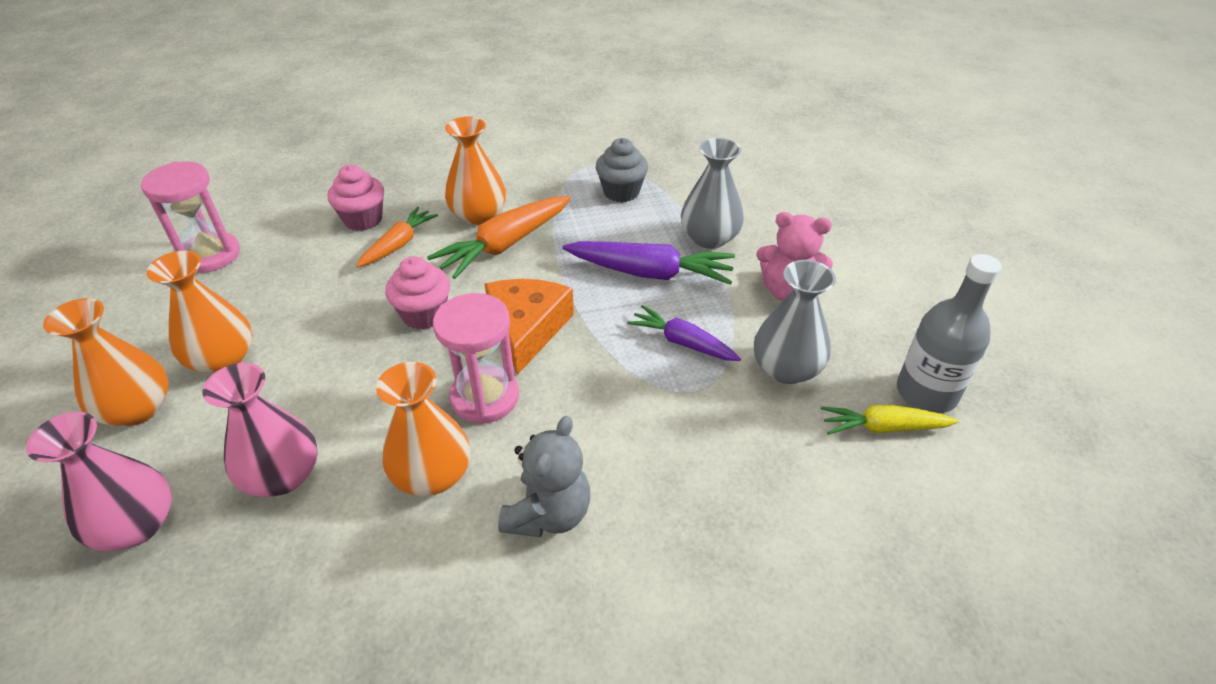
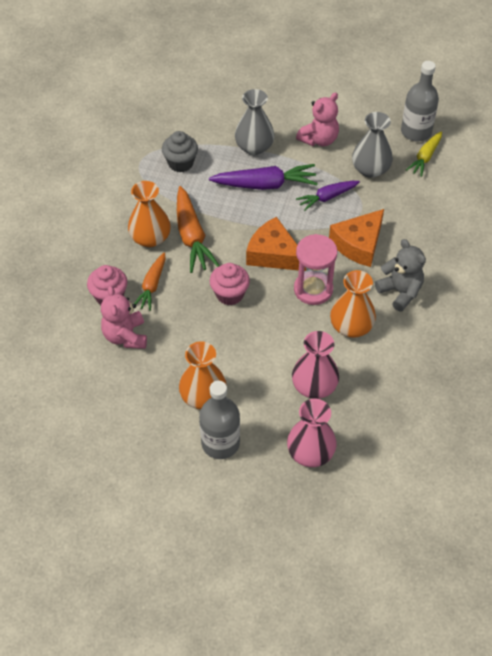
camera: 60 degrees left, 10 degrees up
orange vase [43,298,169,426] -> grey bottle [199,381,240,459]
pink hourglass [141,161,240,273] -> none
orange carrot [356,207,438,267] -> orange carrot turned 135 degrees counterclockwise [134,252,165,311]
purple carrot [562,241,735,285] -> purple carrot turned 45 degrees clockwise [209,164,318,190]
none -> pink teddy bear [101,286,147,349]
none -> orange cheese [329,209,384,267]

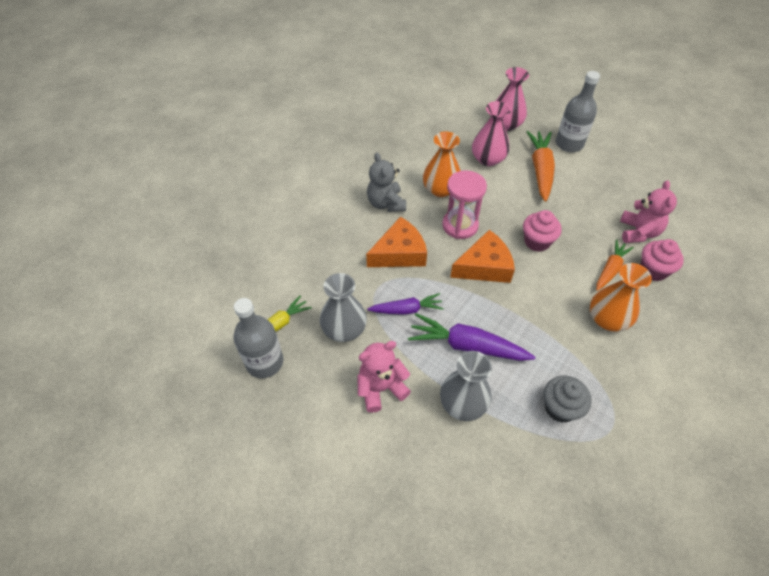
camera: 160 degrees left, 0 degrees up
orange carrot [177,186,220,273] -> orange carrot moved to [526,131,555,202]
orange vase [179,341,227,409] -> none
orange cheese [246,217,306,271] -> orange cheese turned 75 degrees counterclockwise [450,230,515,283]

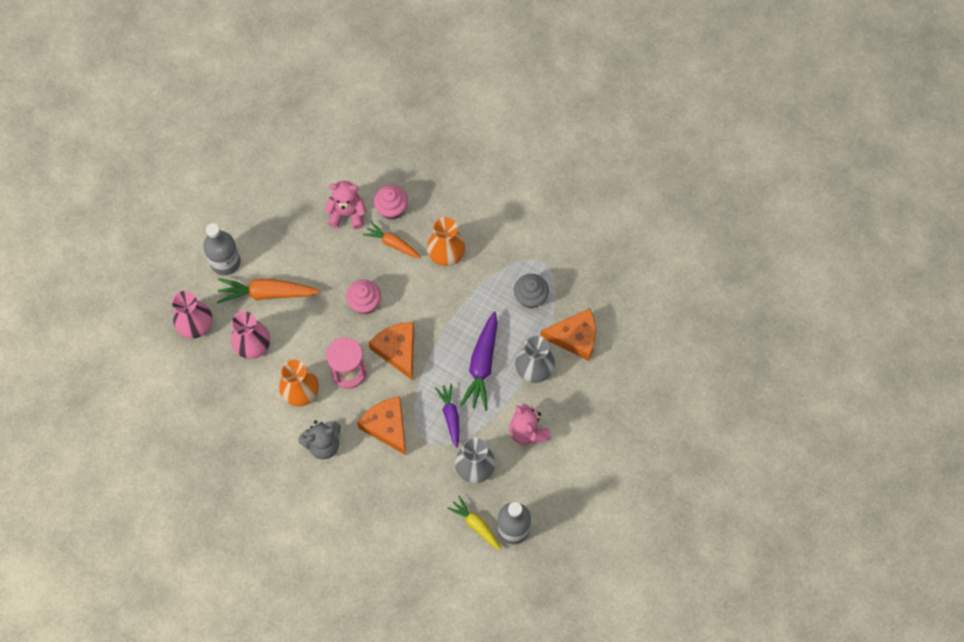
camera: 95 degrees left, 15 degrees up
none -> orange cheese [541,308,596,361]

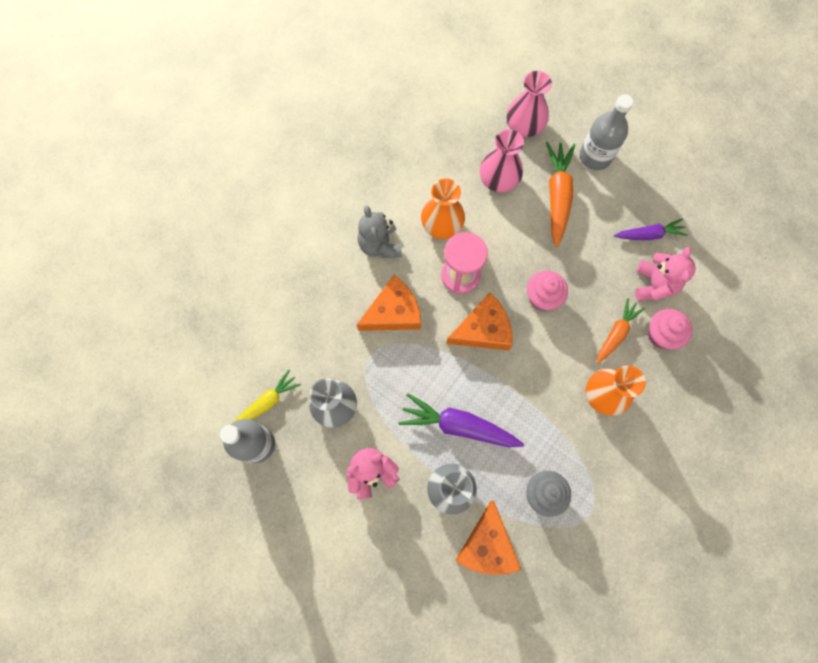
camera: 95 degrees right, 5 degrees up
purple carrot [435,384,459,448] -> purple carrot moved to [614,218,688,240]

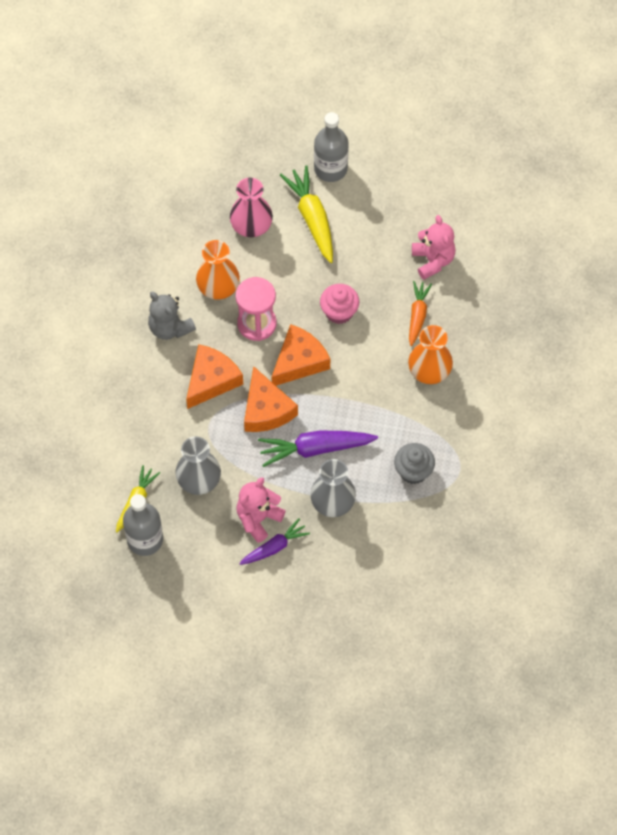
camera: 25 degrees left, 10 degrees down
orange cheese [455,501,521,575] -> orange cheese moved to [244,366,298,432]
pink vase [506,71,552,137] -> none
orange carrot [546,142,575,247] -> yellow carrot [280,165,333,263]
purple carrot [614,218,688,240] -> purple carrot moved to [239,518,310,565]
pink cupcake [648,309,692,350] -> none

